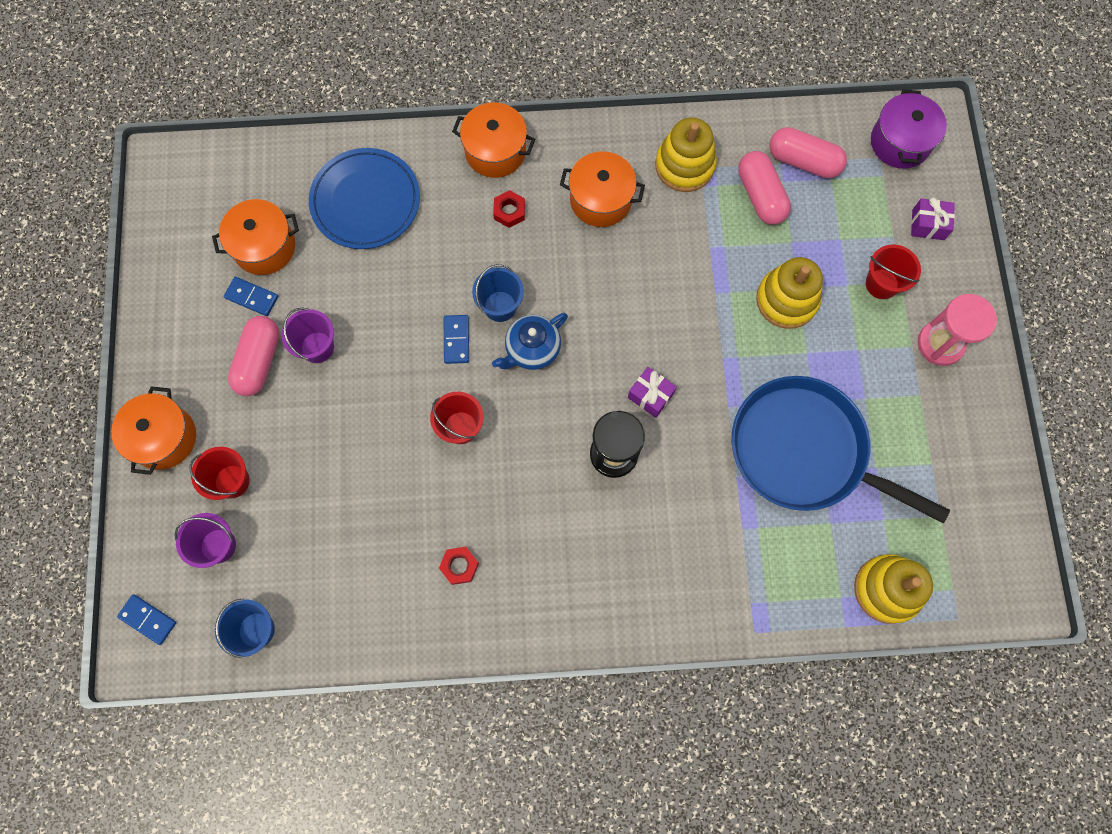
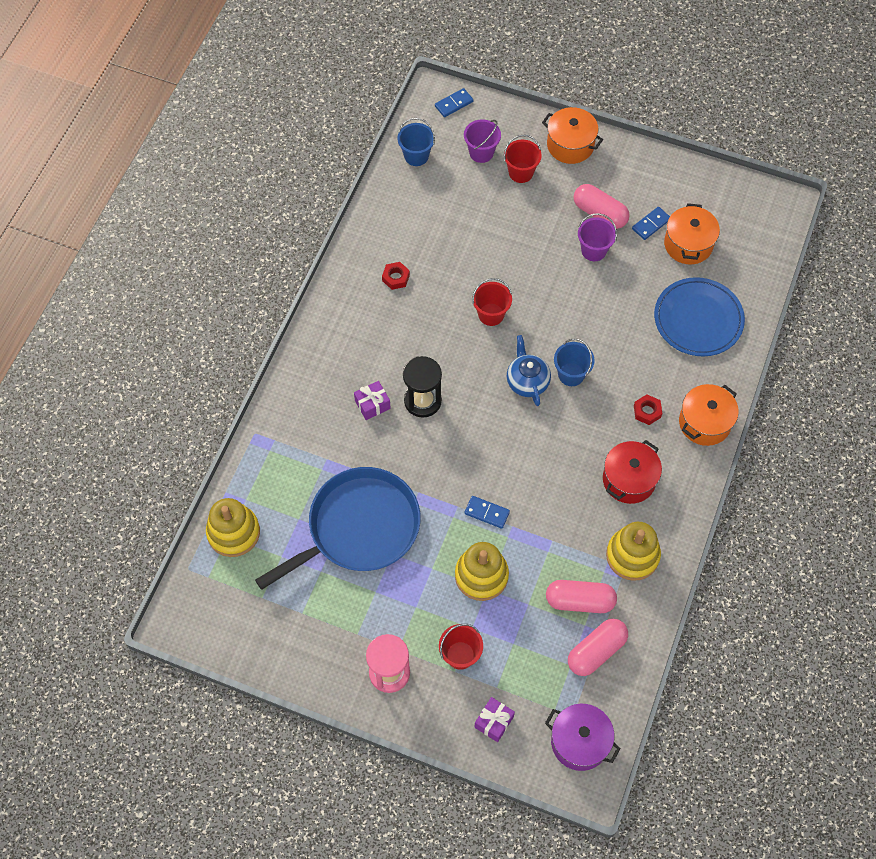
camera: 115 degrees right, 10 degrees down
blue domino [444,315,469,364] -> blue domino moved to [464,496,510,529]
orange pot [560,151,645,227] -> red pot [603,440,662,504]
purple gift [628,367,677,418] -> purple gift moved to [354,381,391,420]

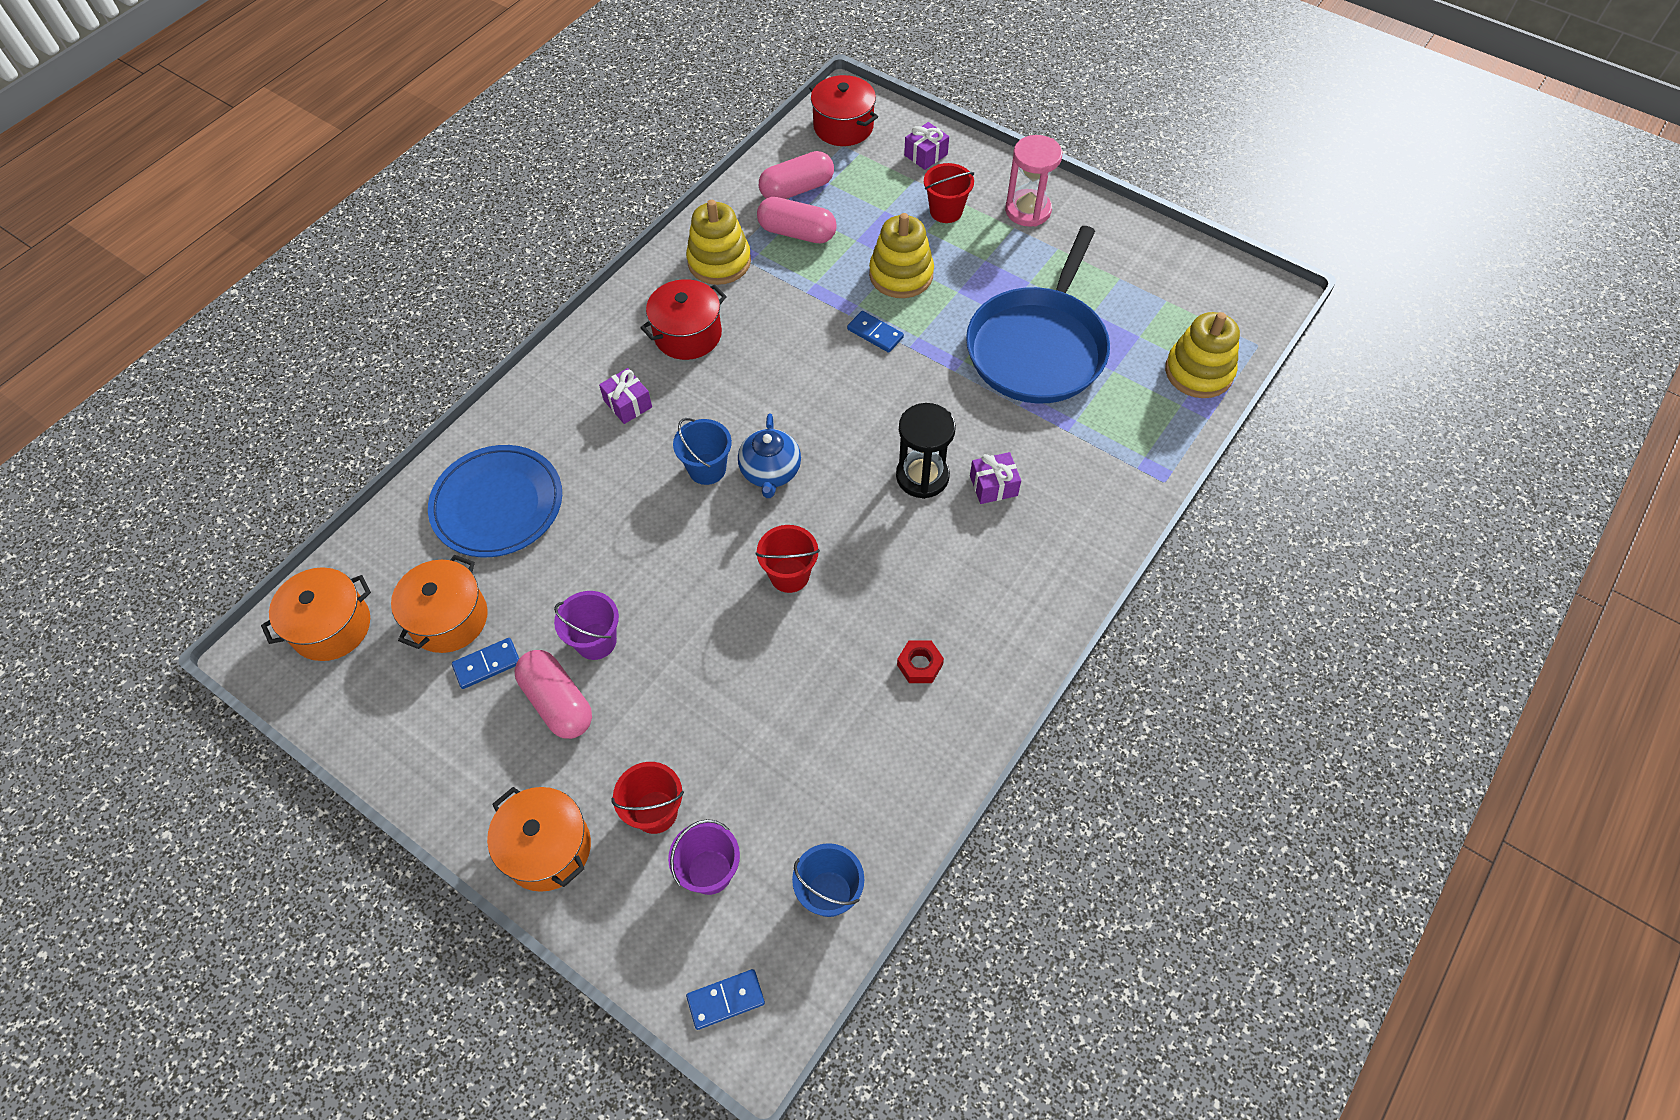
camera: 165 degrees left, 5 degrees down
blue pan [255,467,420,590] -> blue pan turned 45 degrees counterclockwise [966,226,1110,404]
purple pot [545,704,621,771] -> red pot [809,75,878,146]
red nut [634,394,662,425] -> purple gift [599,368,652,424]
orange pot [679,384,739,446] -> orange pot moved to [261,567,371,661]

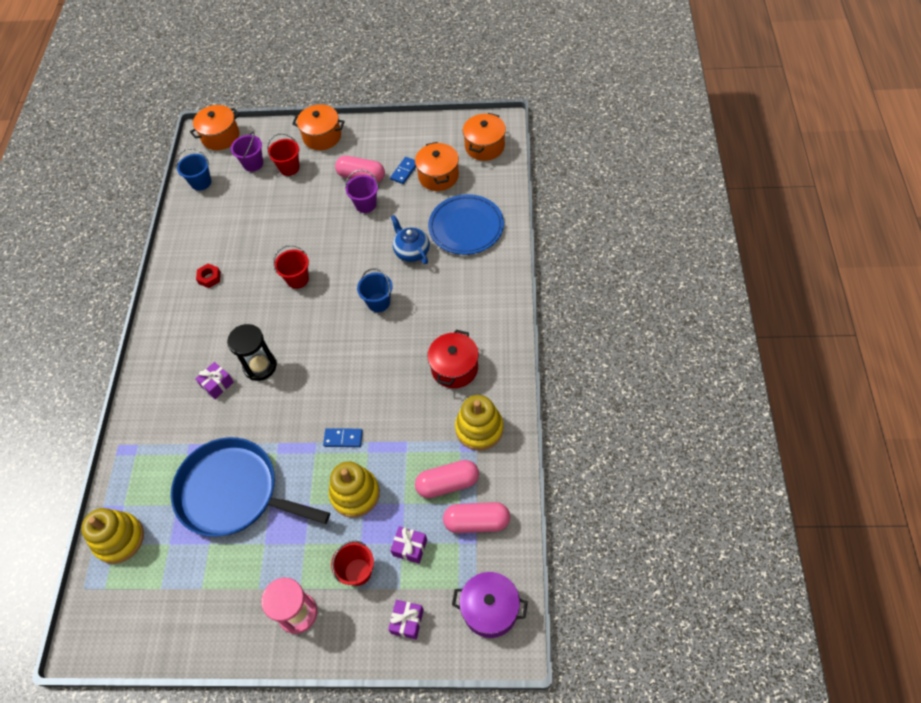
camera: 150 degrees right, 0 degrees up
purple gift [599,368,652,424] -> purple gift moved to [390,526,427,564]
blue domino [686,969,765,1030] -> orange pot [190,105,240,150]
blue teapot [738,414,801,498] -> blue teapot moved to [391,215,430,264]
pink capsule [759,151,834,199] -> pink capsule turned 60 degrees clockwise [443,502,510,533]
red pot [809,75,878,146] -> purple pot [452,572,528,638]
blue pan [966,226,1110,404] -> blue pan turned 60 degrees counterclockwise [171,437,330,537]

